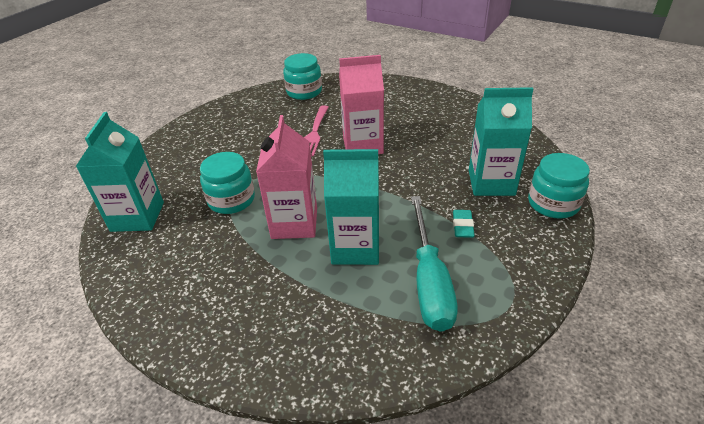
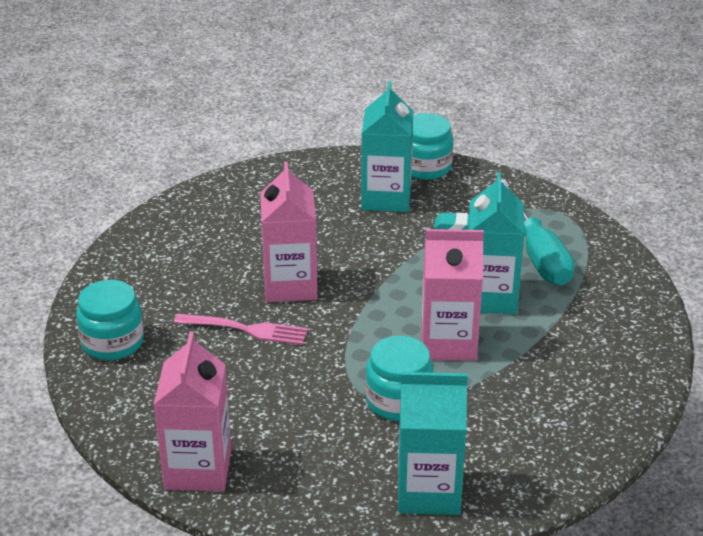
camera: 90 degrees left, 5 degrees down
turquoise screwdriver [411,196,458,332] -> turquoise screwdriver turned 75 degrees clockwise [496,179,574,285]
none -> pink carton [154,331,231,492]

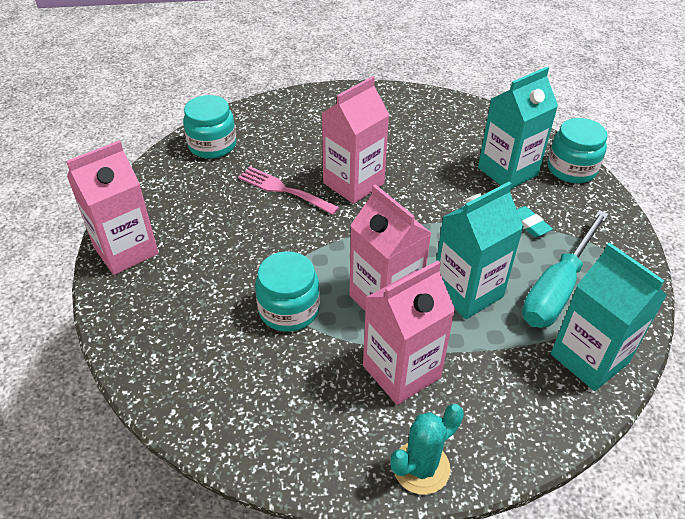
camera: 50 degrees right, 10 degrees up
pink fork [174,314,308,345] -> pink fork turned 150 degrees clockwise [238,167,339,215]
turquoise carton [398,372,468,515] -> turquoise carton moved to [551,242,667,391]
none -> pink carton [363,260,455,405]
none -> turquoise cactus [390,404,464,494]

